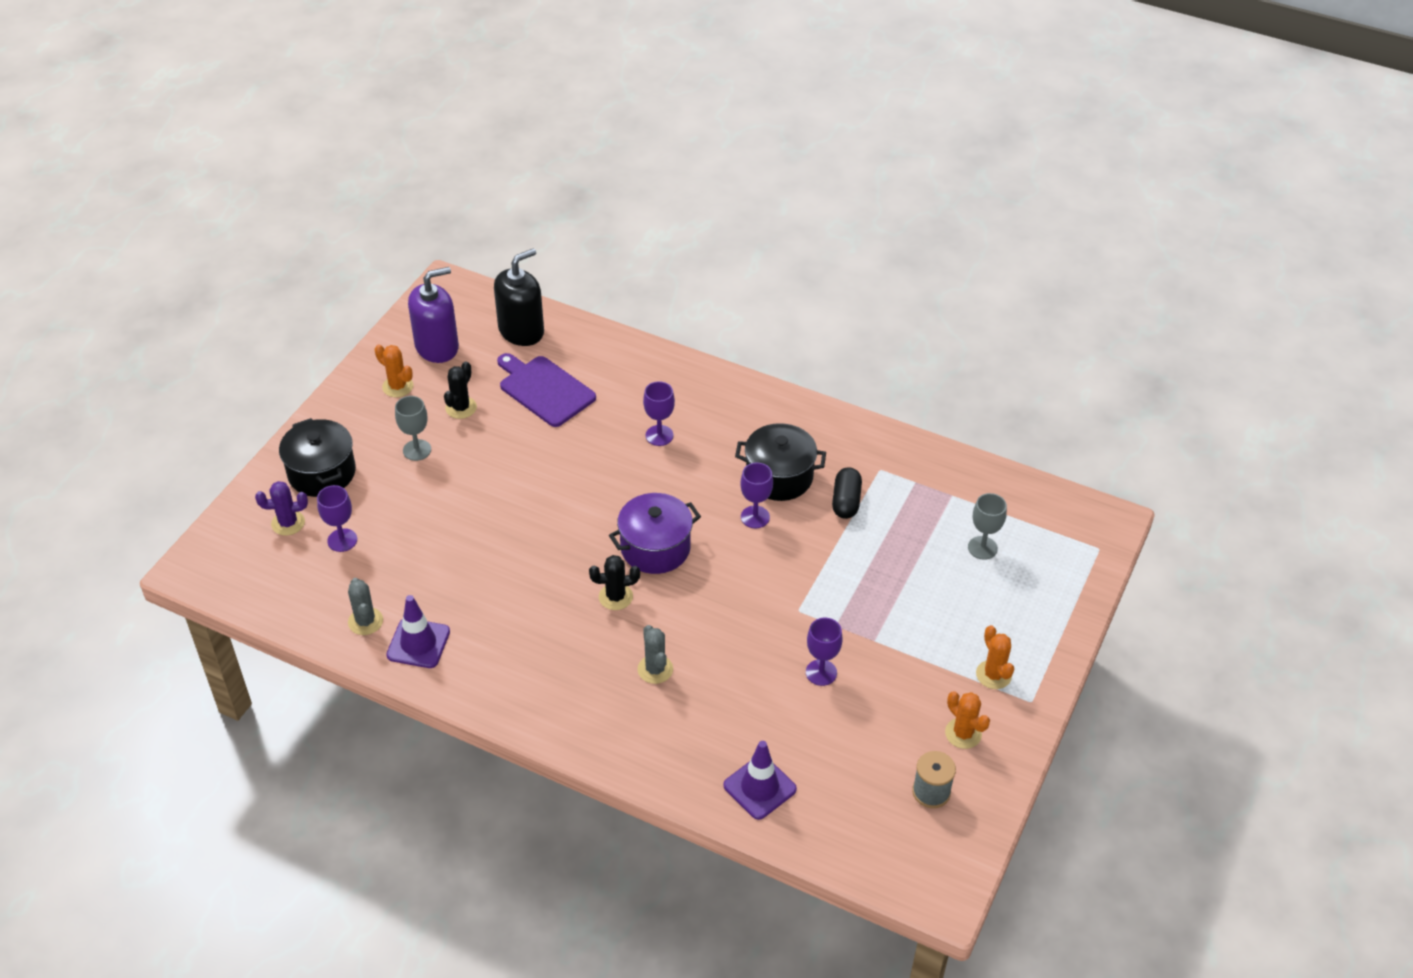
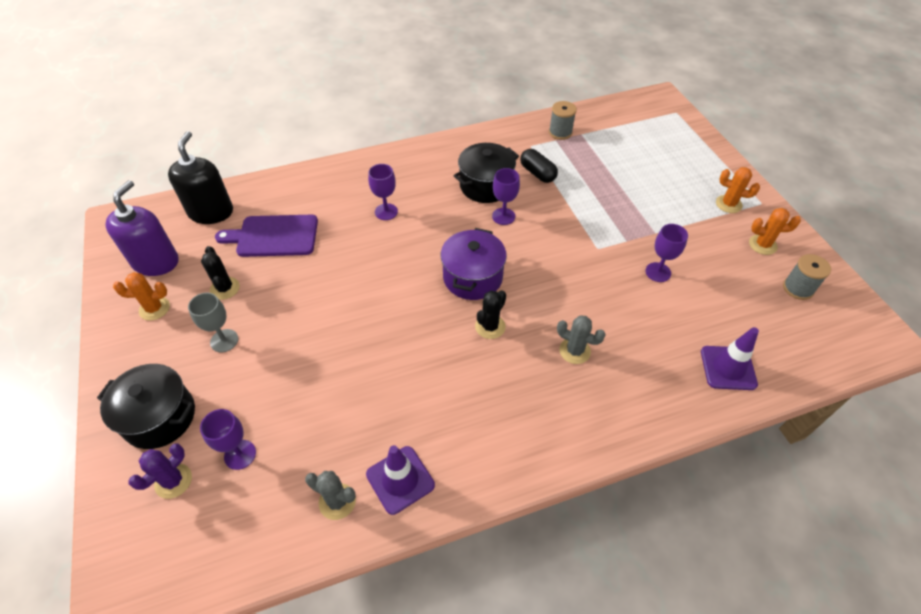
camera: 45 degrees left, 5 degrees up
grey goblet [968,493,1007,560] -> none
none -> grey spool [549,101,577,140]

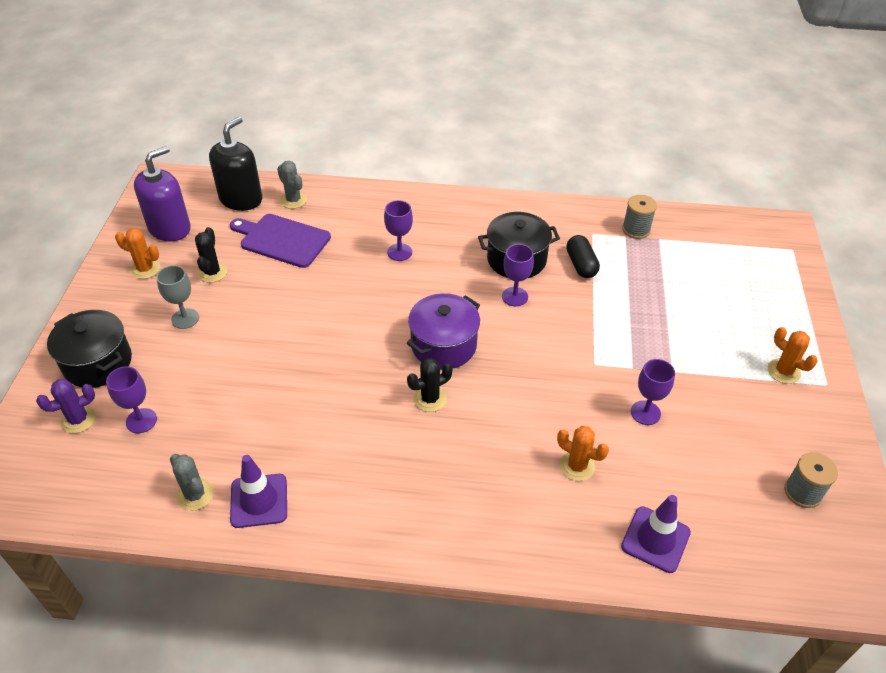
camera: 25 degrees right, 5 degrees down
grey cactus [557,315,606,364] -> grey cactus moved to [277,161,307,209]
orange cactus [749,208,801,255] -> orange cactus moved to [557,426,609,481]

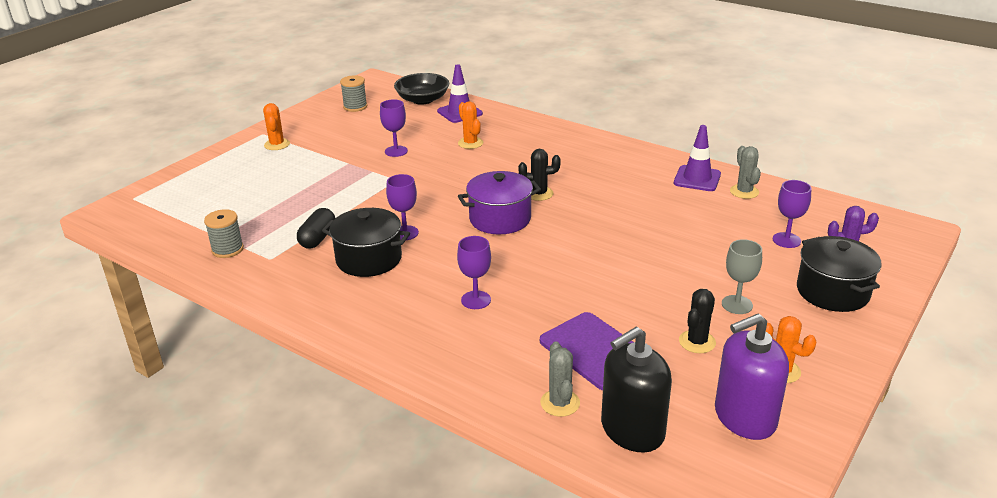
camera: 150 degrees left, 15 degrees down
none -> black bowl [394,73,449,105]

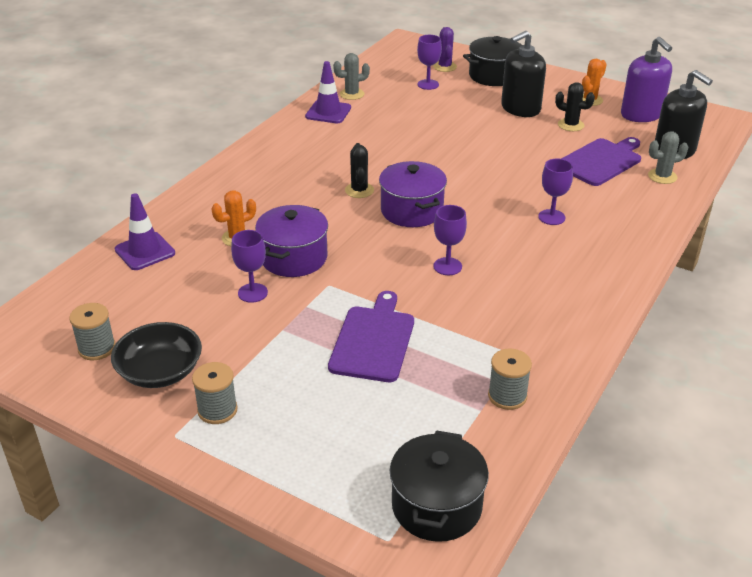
camera: 95 degrees left, 5 degrees up
orange cactus [263,103,290,150] -> grey spool [192,362,238,424]
black capsule [297,208,335,249] -> none
black pot [322,208,410,277] -> black pot moved to [389,430,489,542]
black bowl [394,73,449,105] -> black bowl moved to [111,322,202,388]
grey goblet [722,239,762,314] -> black soap dispenser [501,31,546,117]
none -> purple pot [255,205,328,277]
none -> purple cutting board [328,291,414,382]

